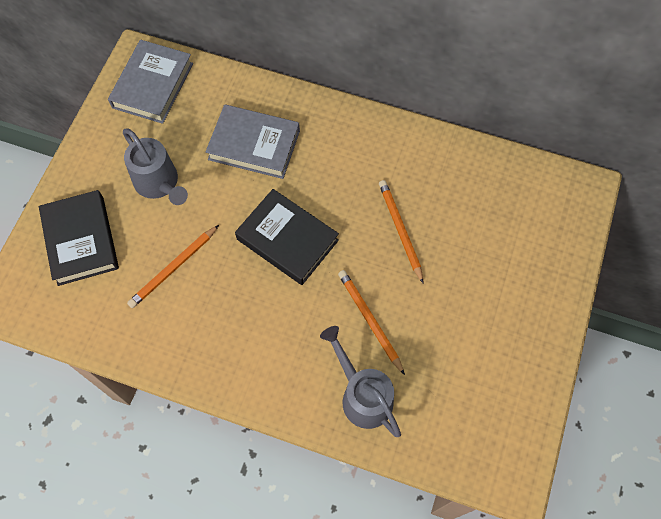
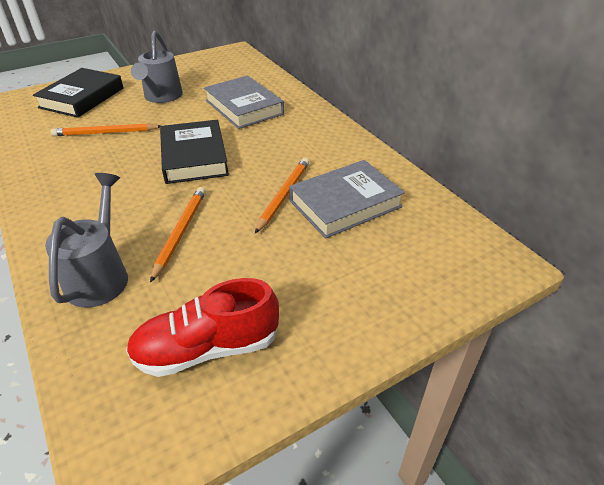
camera: 40 degrees right, 25 degrees down
grey book [108,39,193,124] -> grey book moved to [289,160,405,239]
none -> red shoe [126,278,279,377]

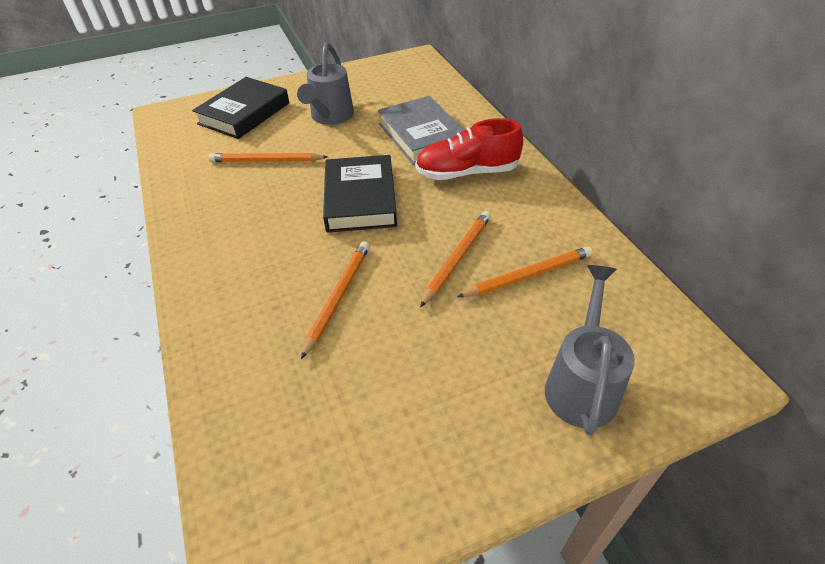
camera: 10 degrees right, 5 degrees up
grey watering can [45,173,128,308] -> grey watering can moved to [545,265,635,435]
red shoe [126,278,279,377] -> red shoe moved to [415,118,523,180]
grey book [289,160,405,239] -> orange pencil [457,246,593,297]

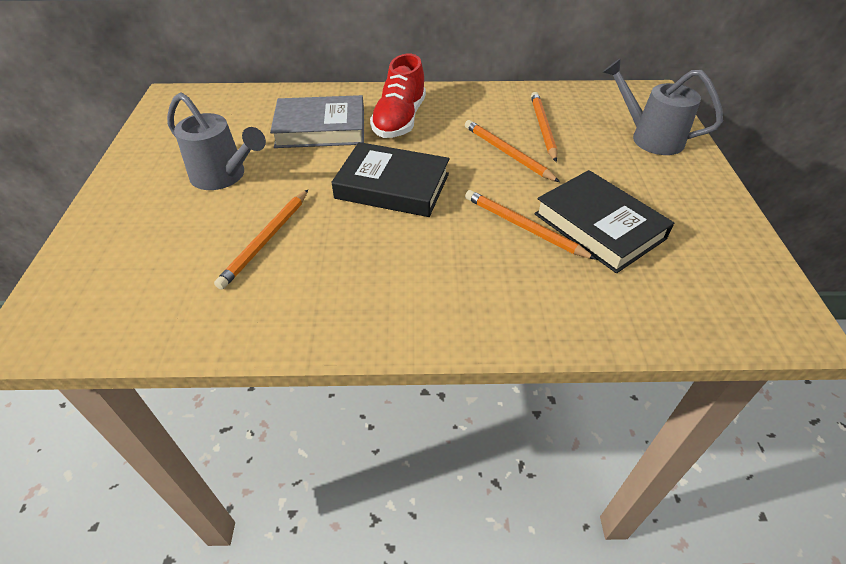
camera: 70 degrees left, 0 degrees up
black book [192,77,289,139] -> black book moved to [534,170,674,273]

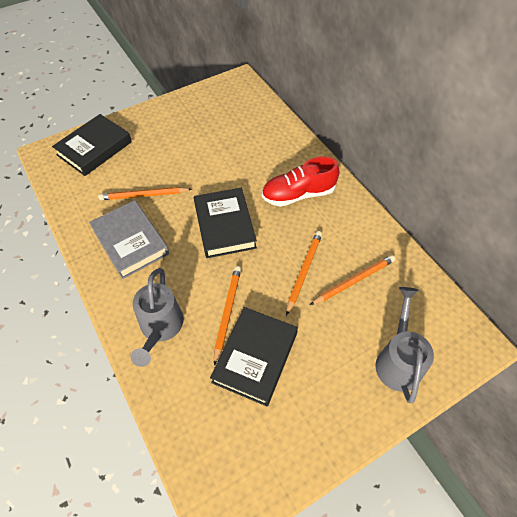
camera: 60 degrees right, 10 degrees up
grey watering can [167,92,266,190] -> grey watering can moved to [131,268,183,367]
grey book [270,95,364,148] -> grey book moved to [89,200,169,279]
none -> black book [52,114,132,176]

